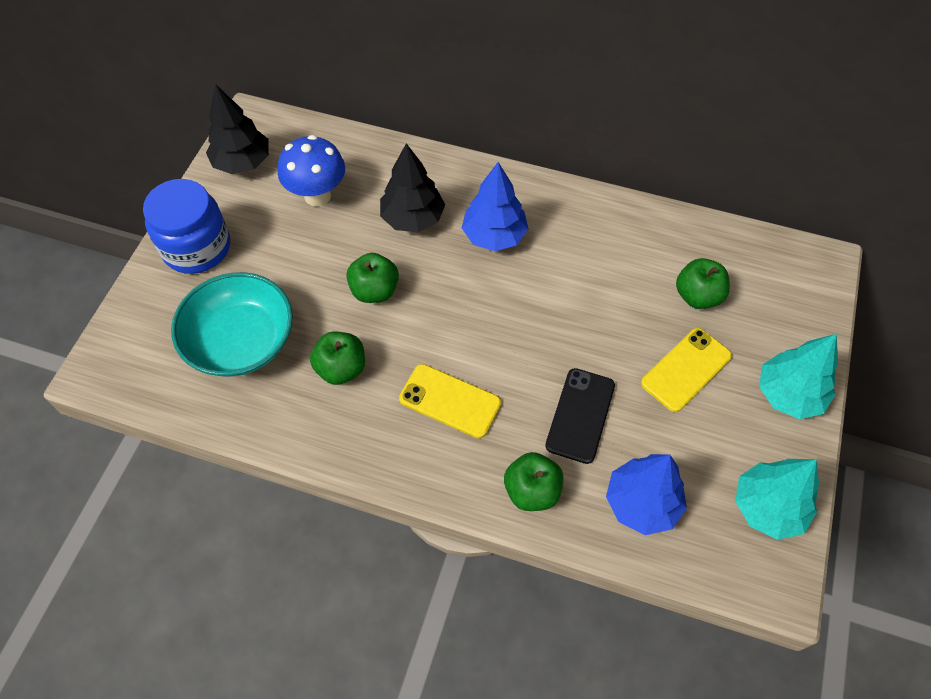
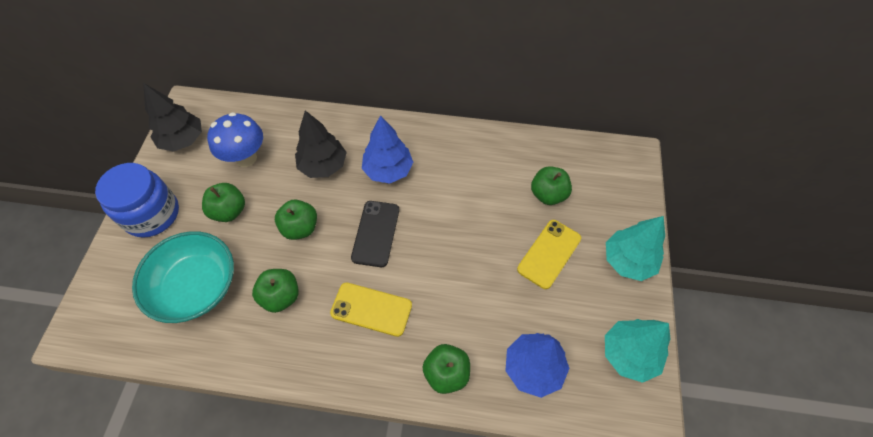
camera: 10 degrees left, 0 degrees up
black phone [545,368,615,464] -> black phone moved to [351,201,399,267]
none -> green apple [202,183,245,222]

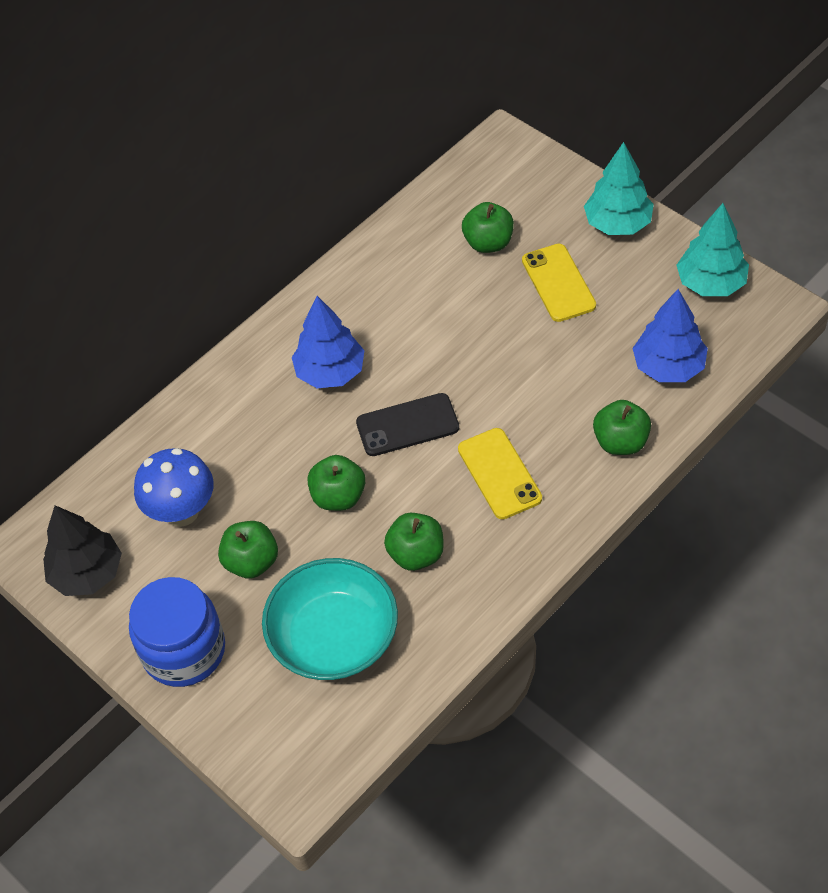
camera: 50 degrees left, 5 degrees down
black tree [295,110,347,178] -> none
yellow phone [330,283,412,337] -> yellow phone turned 75 degrees counterclockwise [458,428,542,519]
black phone [351,201,399,267] -> black phone turned 60 degrees counterclockwise [356,393,459,456]

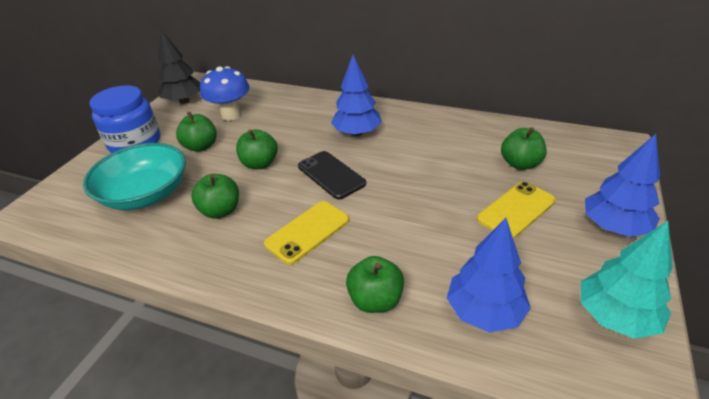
camera: 65 degrees right, 15 degrees down
turquoise tree [584,142,654,235] -> blue tree [585,134,660,237]

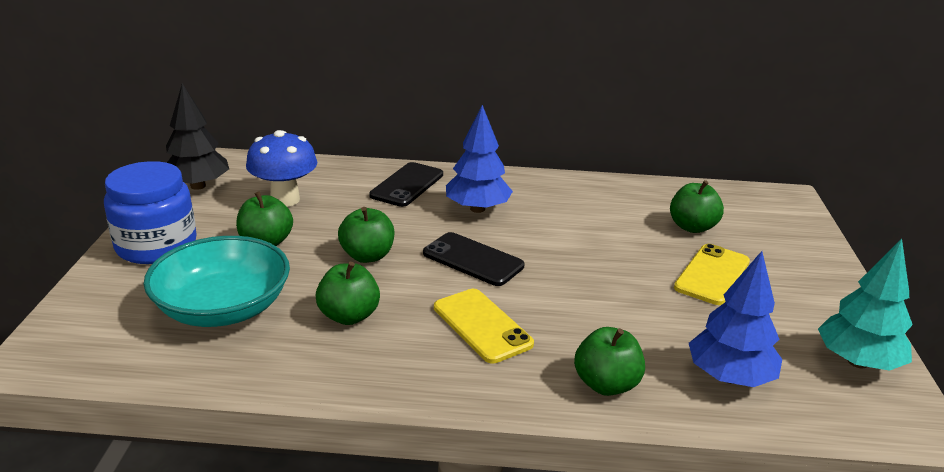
camera: 20 degrees left, 10 degrees down
yellow phone [264,201,349,265] -> yellow phone turned 60 degrees counterclockwise [434,289,534,363]
blue tree [585,134,660,237] -> none
none -> black phone [369,162,443,207]

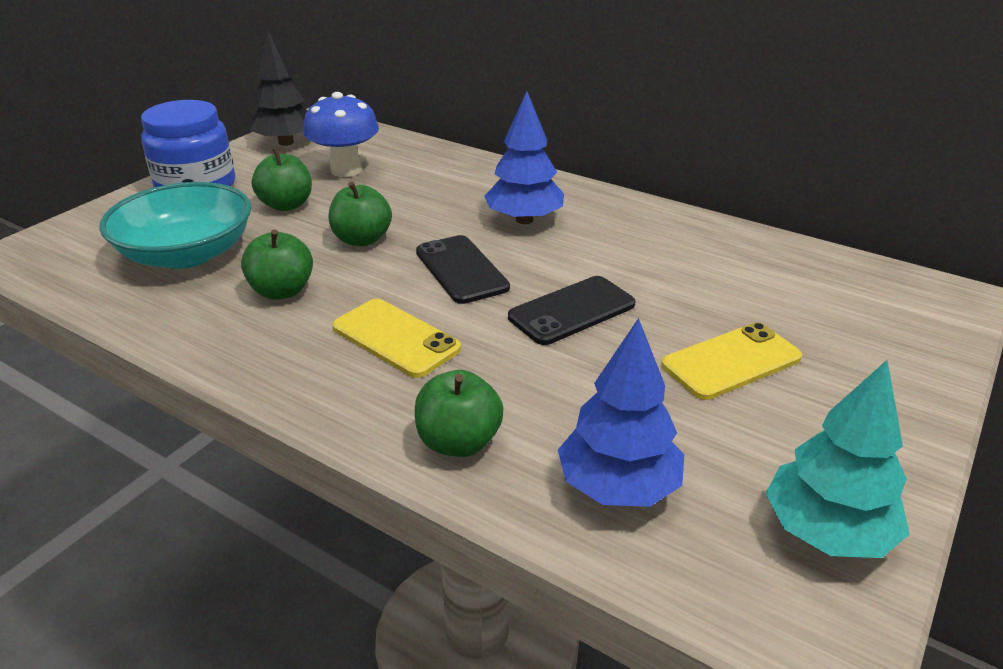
camera: 30 degrees right, 5 degrees up
black phone [369,162,443,207] -> black phone moved to [508,276,636,345]
yellow phone [434,289,534,363] -> yellow phone turned 45 degrees counterclockwise [332,299,461,378]
green apple [670,180,724,233] -> none

